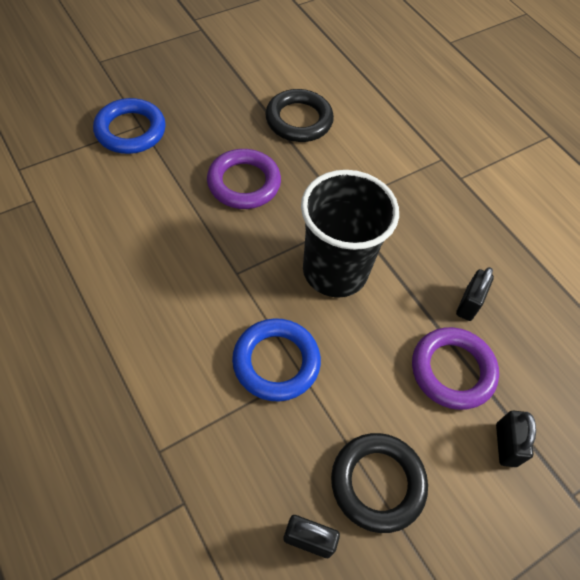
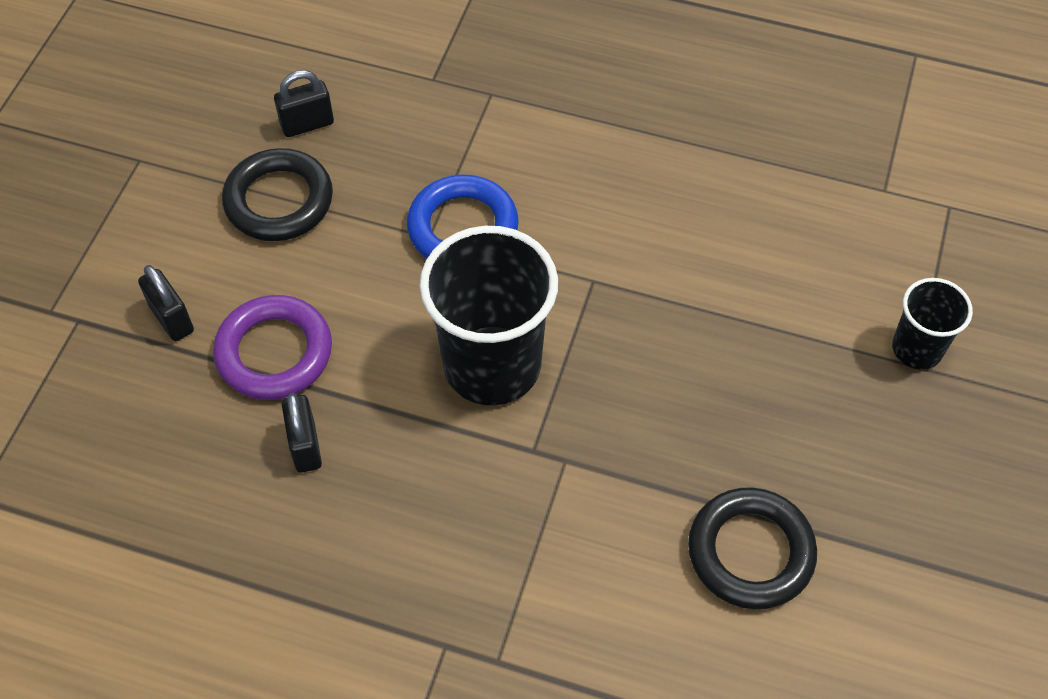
camera: 145 degrees right, 0 degrees up
blue ring [93,98,166,154] -> black cup [892,278,973,369]
purple ring [207,149,281,209] -> none

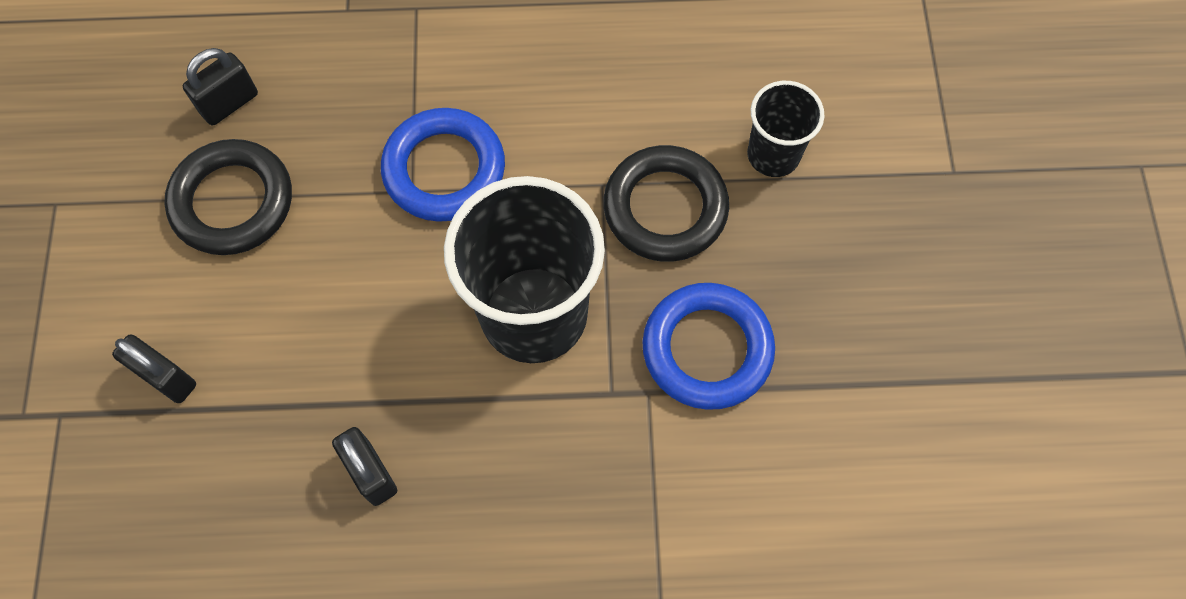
camera: 20 degrees left, 10 degrees up
purple ring [213,295,332,400] -> none
black ring [688,487,817,609] -> black ring moved to [603,145,729,262]
black cup [892,278,973,369] -> black cup moved to [747,81,825,177]
none -> blue ring [642,283,775,410]

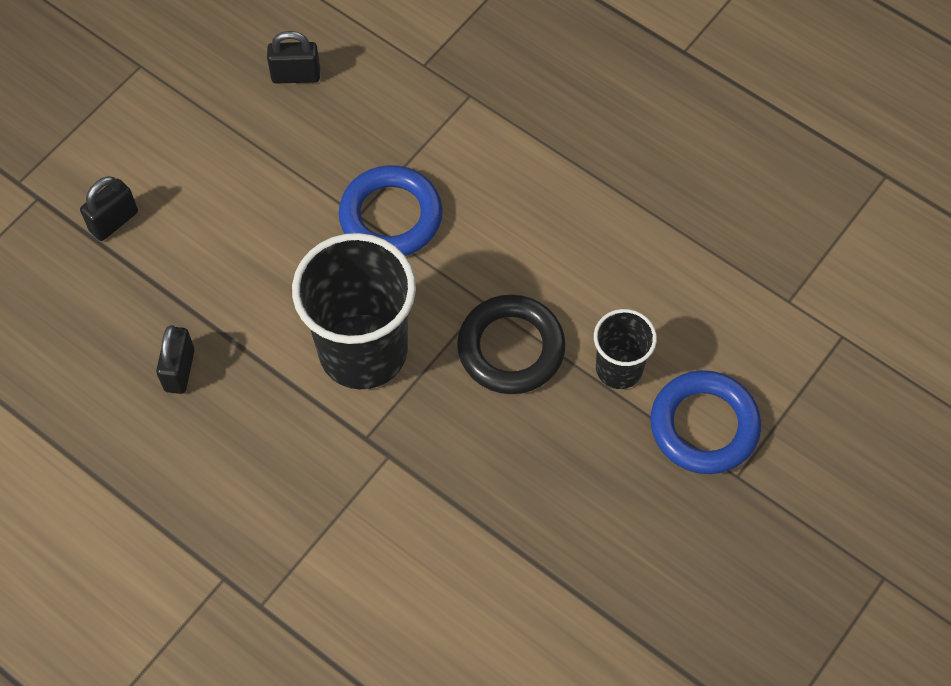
camera: 40 degrees right, 5 degrees down
black padlock [112,334,196,403] -> black padlock turned 60 degrees clockwise [80,176,138,241]
black ring [164,139,292,255] -> none
blue ring [642,283,775,410] -> blue ring moved to [651,370,761,474]

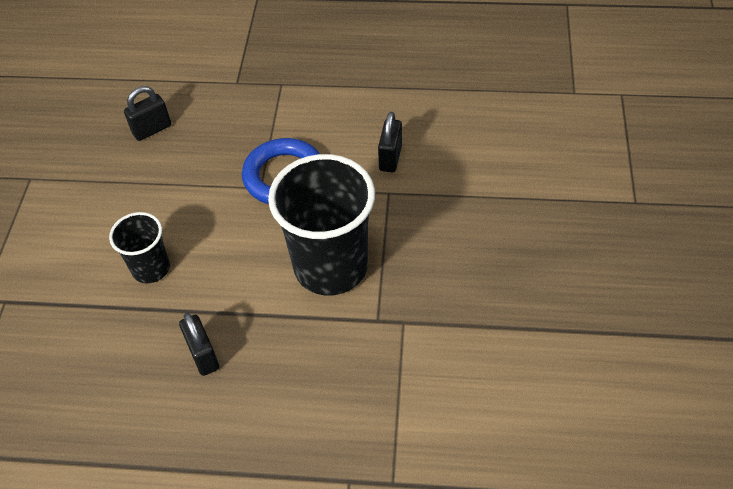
camera: 30 degrees left, 10 degrees down
black padlock [80,176,138,241] -> black padlock moved to [378,112,402,172]
black ring [457,294,566,394] -> none
black cup [594,309,657,389] -> black cup moved to [109,212,170,284]
blue ring [651,370,761,474] -> none

